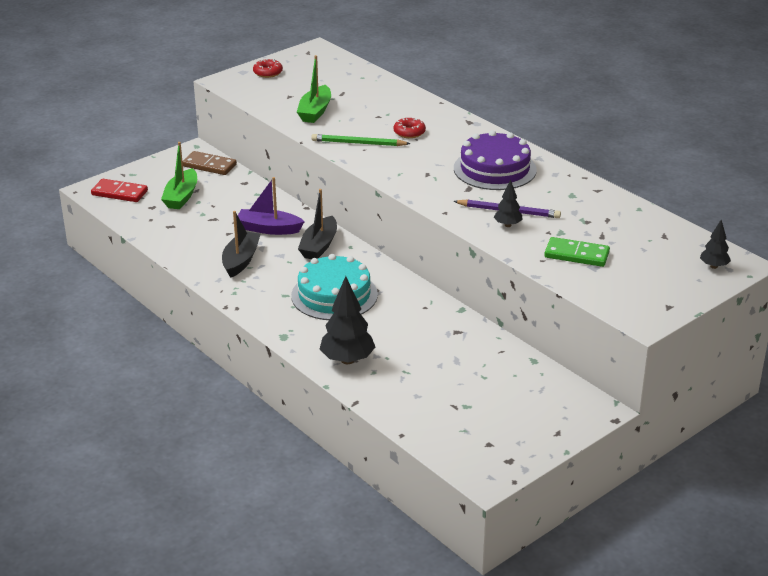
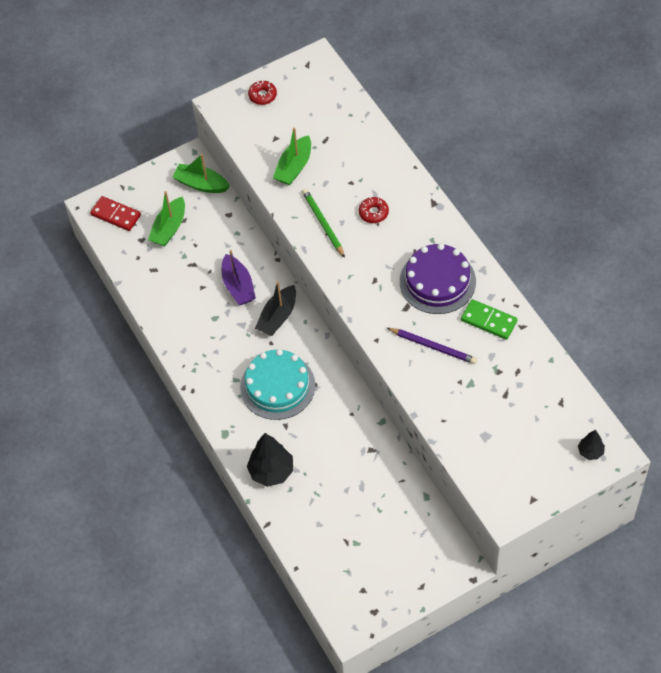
camera: 15 degrees right, 25 degrees up
brown domino [182,151,237,175] -> green boat [172,154,230,193]
black boat [222,211,260,278] -> none
purple boat [238,177,305,235] -> purple boat turned 135 degrees counterclockwise [222,250,256,305]
green pencil [311,134,411,146] -> green pencil turned 45 degrees clockwise [302,189,345,258]
black tree [494,179,523,227] -> none
green domino [544,237,610,267] -> green domino moved to [461,299,518,340]

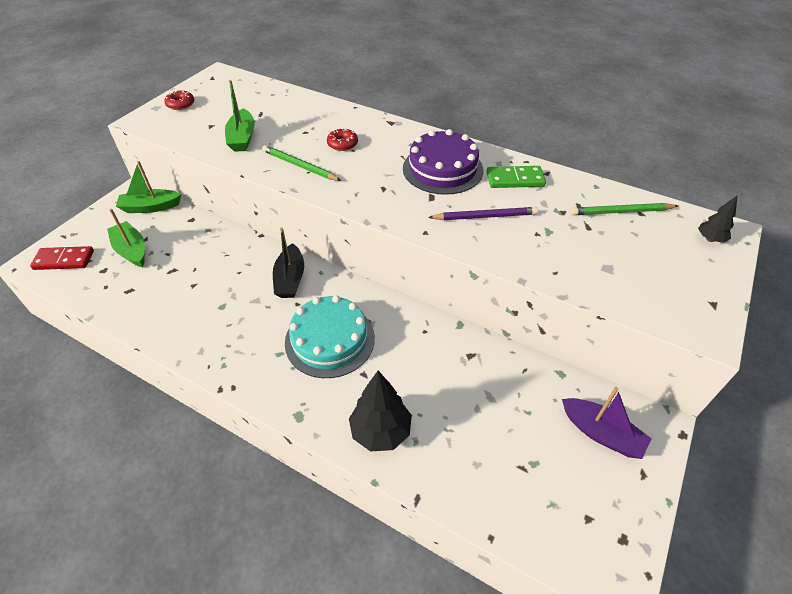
camera: 35 degrees left, 10 degrees down
green boat [148,191,185,246] -> green boat turned 150 degrees clockwise [107,209,145,267]
purple boat [222,250,256,305] -> purple boat moved to [562,387,652,459]
none -> green pencil [571,203,678,215]

